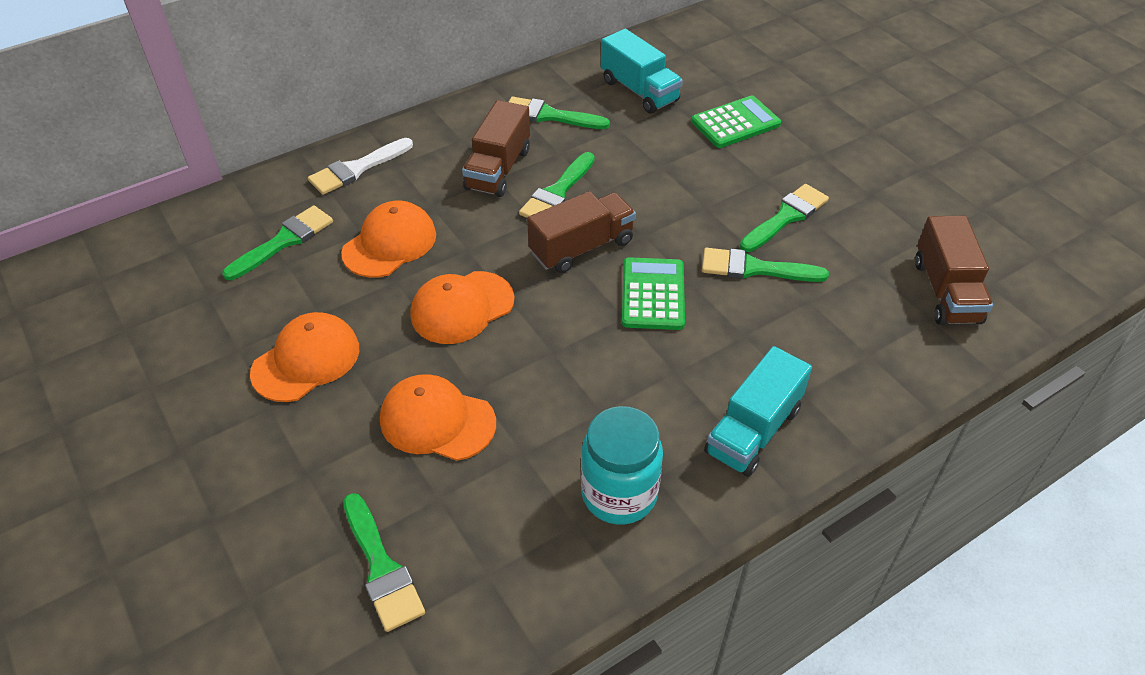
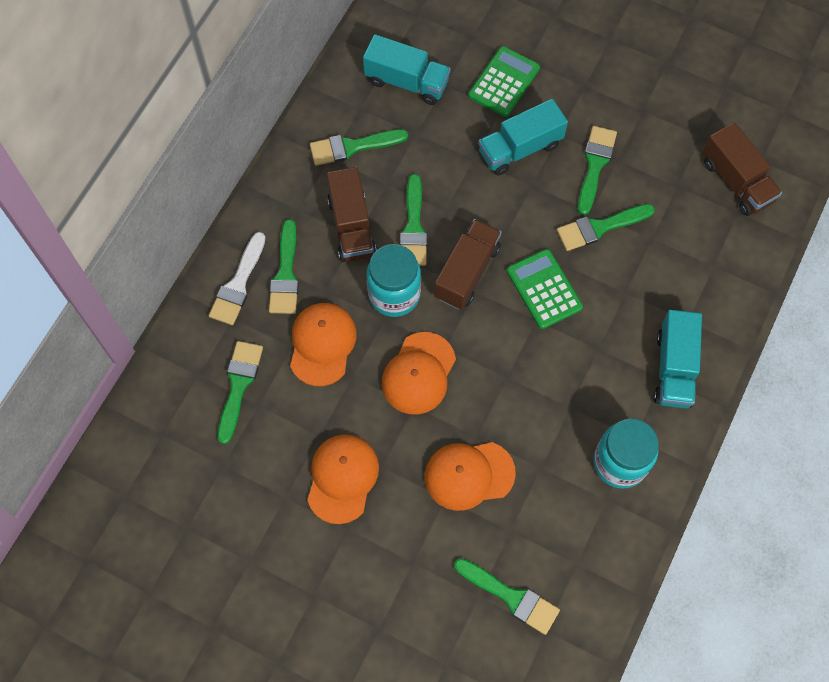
camera: 30 degrees left, 20 degrees up
none -> green brush [269,219,299,314]
none -> turquoise jar [367,244,421,317]
none -> turquoise truck [478,99,568,175]

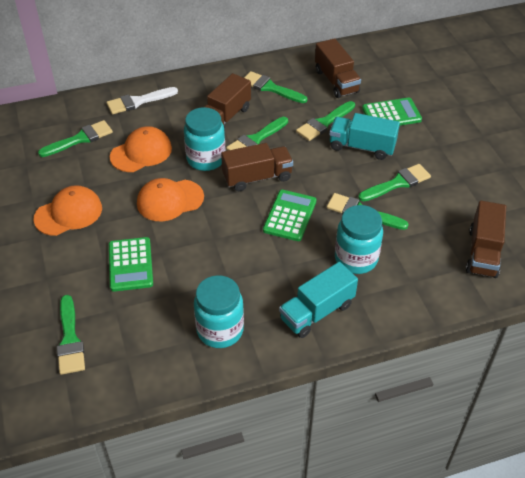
camera: 45 degrees right, 20 degrees down
green brush [269,219,299,314] -> green brush moved to [296,101,355,141]
turquoise truck [363,34,451,105] -> brown truck [315,38,361,98]
orange cap [424,442,516,511] -> green calculator [109,237,153,292]
none -> turquoise jar [335,205,383,274]

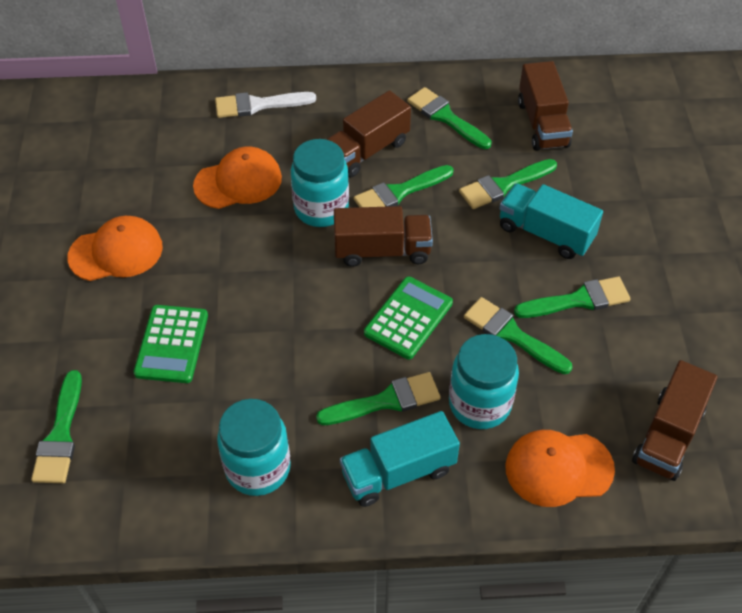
camera: 15 degrees right, 5 degrees up
green brush [38,120,113,157] -> green brush moved to [316,372,441,425]
orange cap [137,178,204,221] -> orange cap moved to [505,430,615,507]
green calculator [362,98,422,125] -> none

